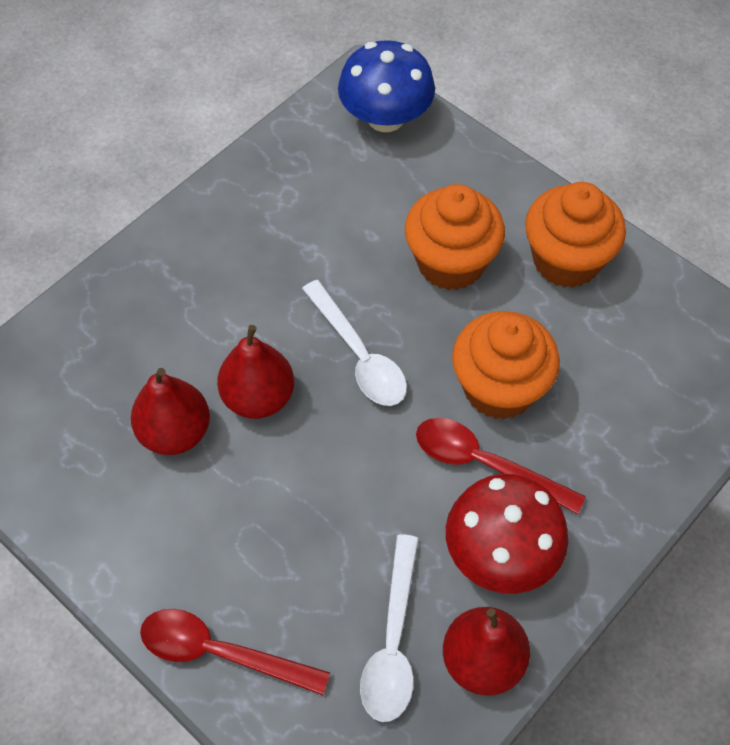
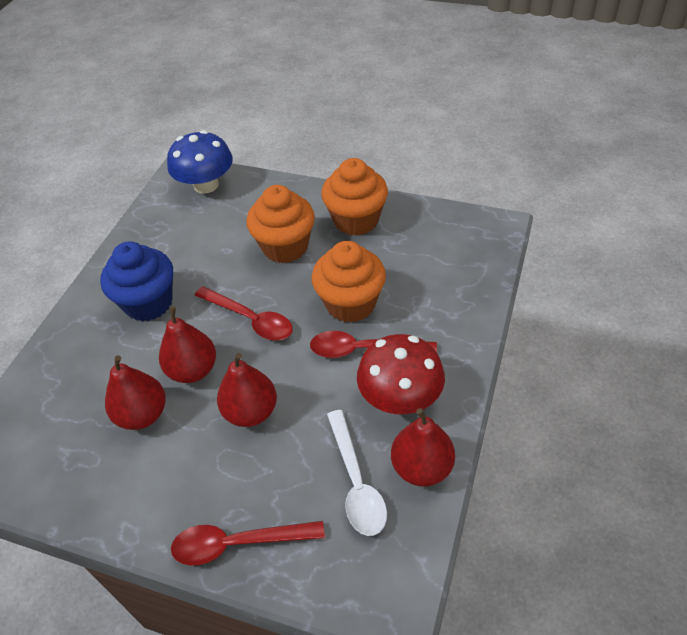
camera: 20 degrees left, 10 degrees down
white spoon [302,280,407,406] -> red spoon [195,286,293,341]
none -> blue cupcake [100,242,173,321]
none -> red pear [217,353,277,427]

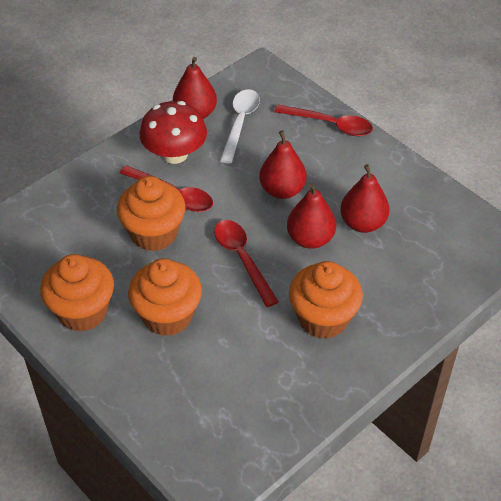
camera: 155 degrees left, 0 degrees up
blue cupcake [100,242,173,321] -> orange cupcake [289,261,363,339]
blue mushroom [167,130,233,194] -> none

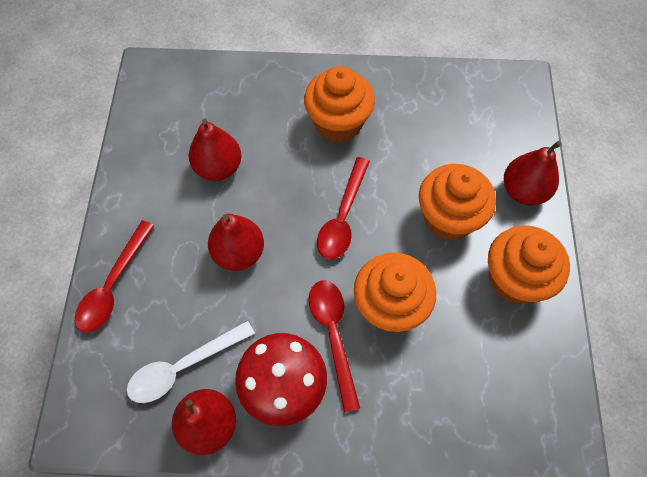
camera: 135 degrees left, 15 degrees up
red spoon [274,104,373,136] -> red spoon turned 135 degrees counterclockwise [75,220,155,333]
red pear [287,183,336,249] -> red pear moved to [504,141,562,206]

